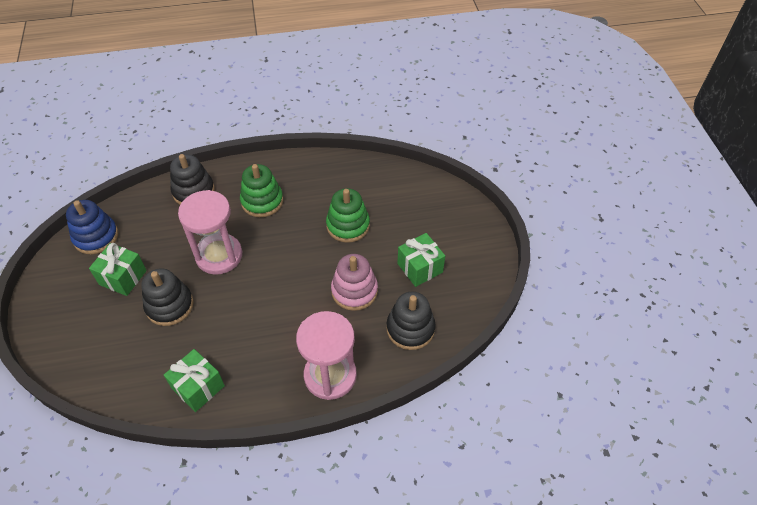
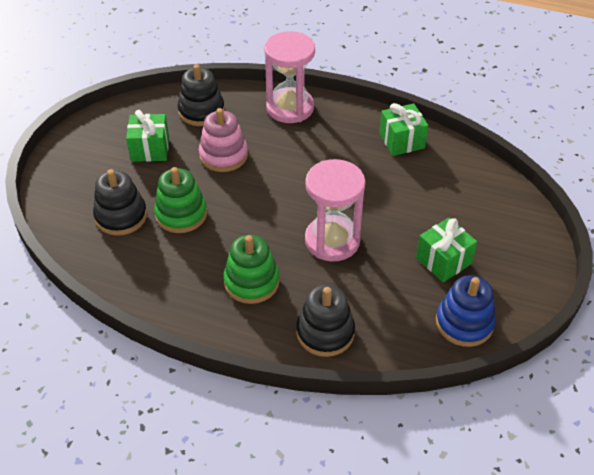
camera: 150 degrees left, 5 degrees down
black stacking toy [142,268,194,326] -> black stacking toy moved to [93,169,147,236]

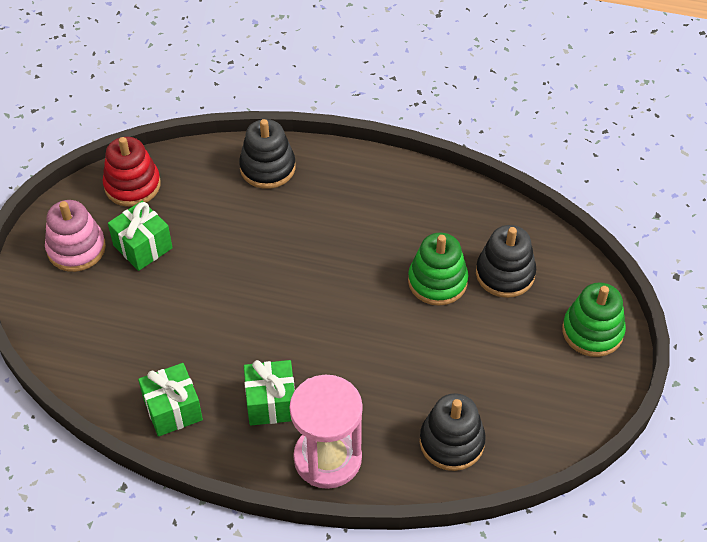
camera: 175 degrees right, 5 degrees up
green gift [126,110,169,162] -> green gift moved to [244,360,295,426]
pink stacking toy [199,108,248,172] -> pink stacking toy moved to [45,200,106,272]
green stacking toy [223,235,280,304] -> green stacking toy moved to [562,282,626,357]
pink hourglass [305,159,366,262] -> none
blue stacking toy [436,275,496,347] -> red stacking toy [102,137,161,207]

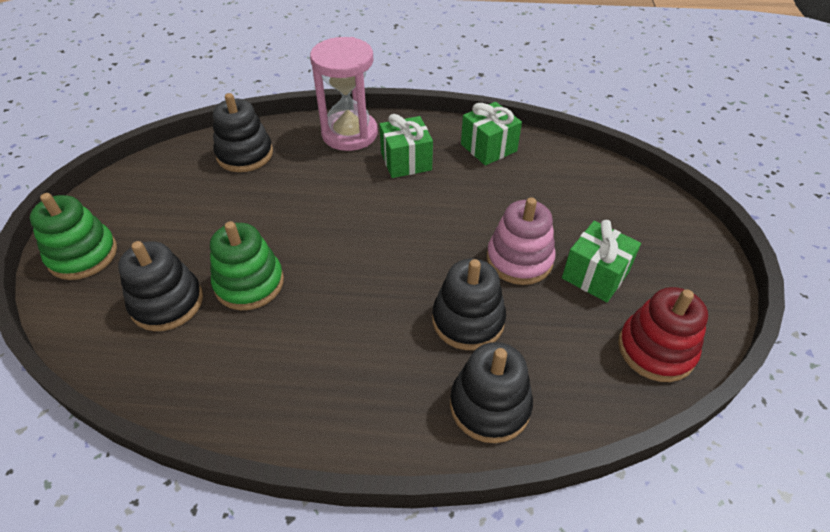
camera: 170 degrees right, 5 degrees down
pink stacking toy [45,200,106,272] -> pink stacking toy moved to [487,197,556,285]
none -> black stacking toy [432,259,506,350]

